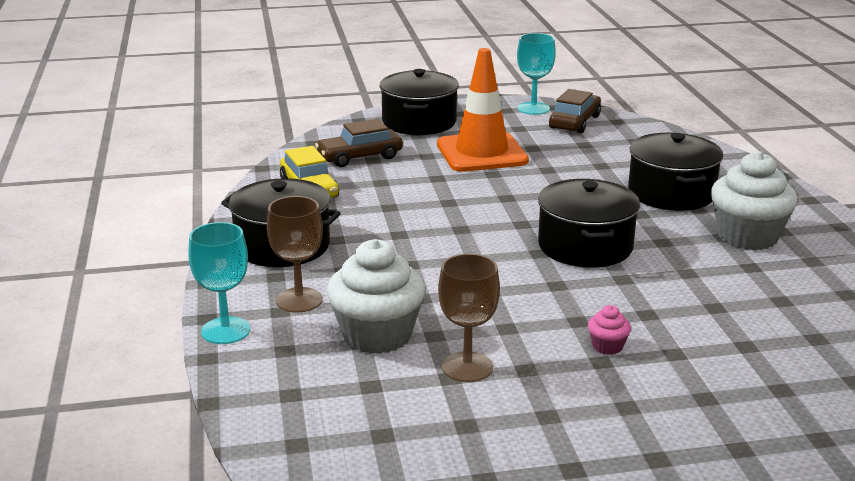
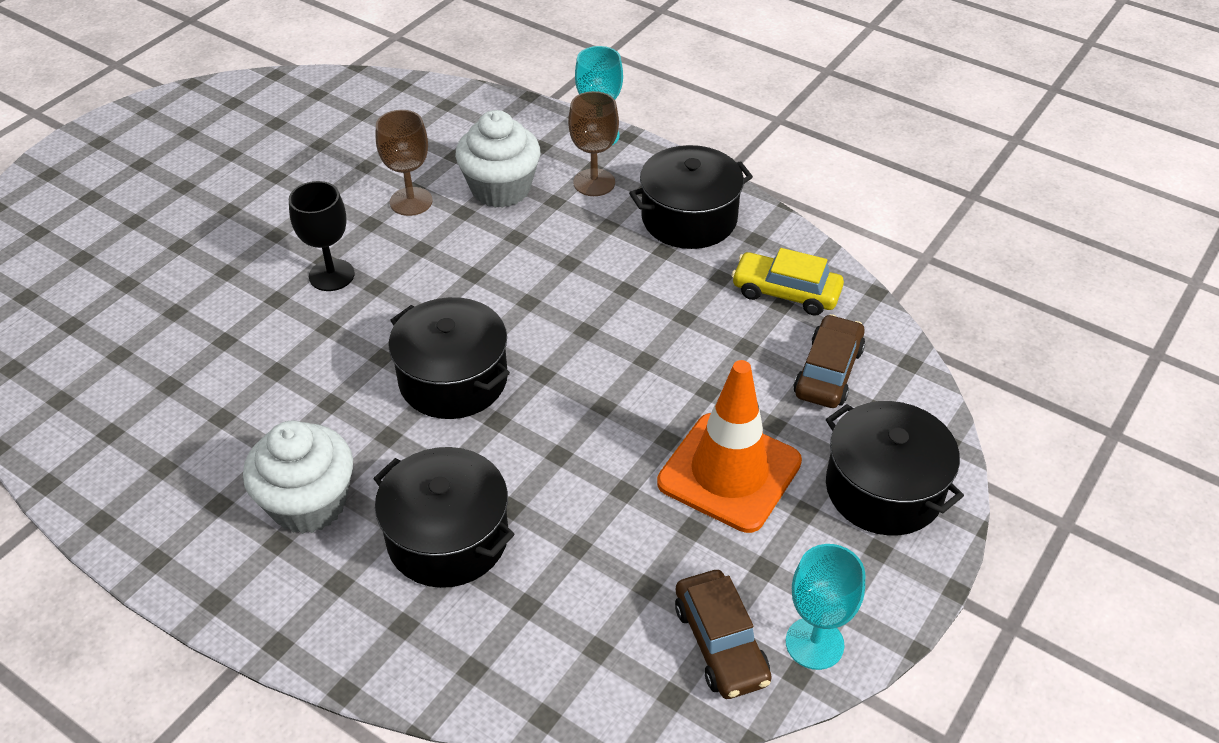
camera: 135 degrees right, 20 degrees up
pink cupcake [588,305,631,355] -> black goblet [289,181,355,291]

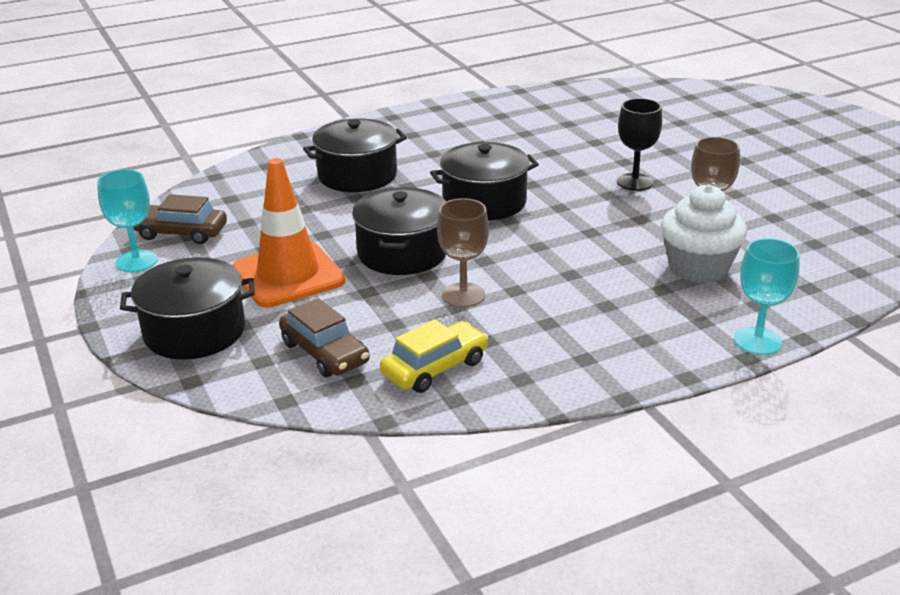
camera: 120 degrees right, 15 degrees down
white cupcake [243,420,353,534] -> none
brown goblet [568,91,619,196] -> brown goblet moved to [437,198,489,307]
black pot [629,145,753,249] -> black pot moved to [352,187,446,275]

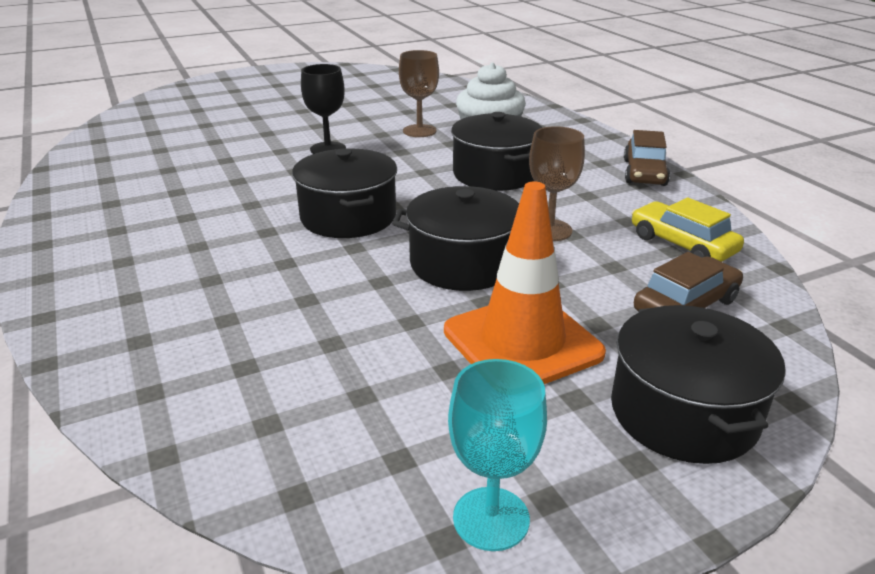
camera: 90 degrees left, 0 degrees up
brown car [134,194,227,244] -> brown car moved to [624,130,670,186]
black pot [303,119,407,192] -> black pot moved to [451,112,542,191]
turquoise goblet [734,238,800,355] -> none

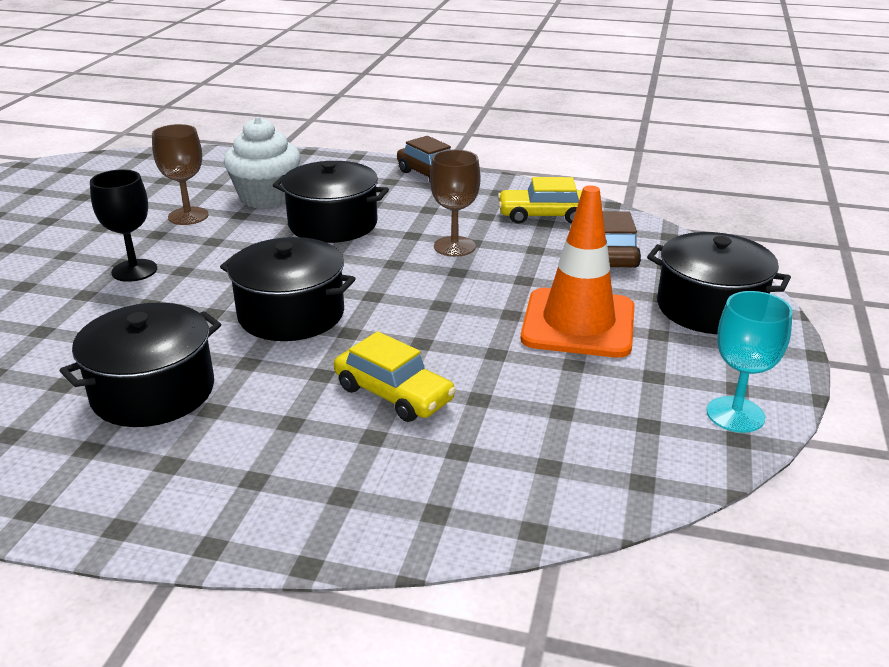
camera: 50 degrees left, 0 degrees up
black pot [392,186,519,291] -> black pot moved to [60,303,221,427]
none -> yellow car [334,331,456,422]

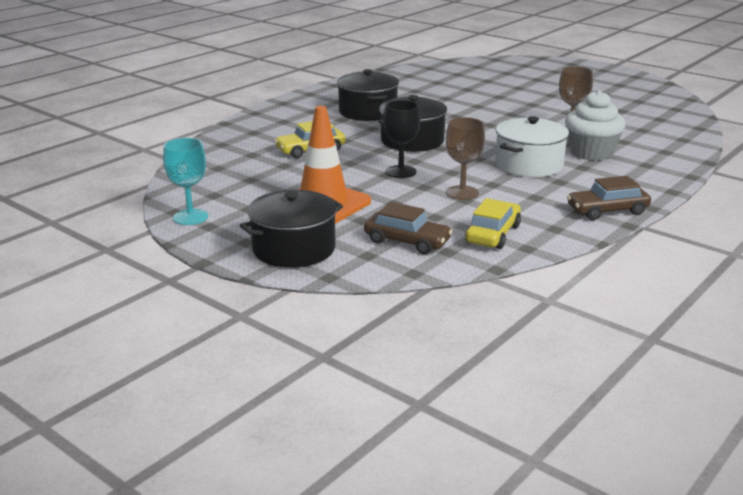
camera: 115 degrees right, 5 degrees down
black goblet [90,169,157,282] -> black goblet moved to [384,100,420,178]
black pot [273,161,389,243] -> white pot [495,116,569,177]

